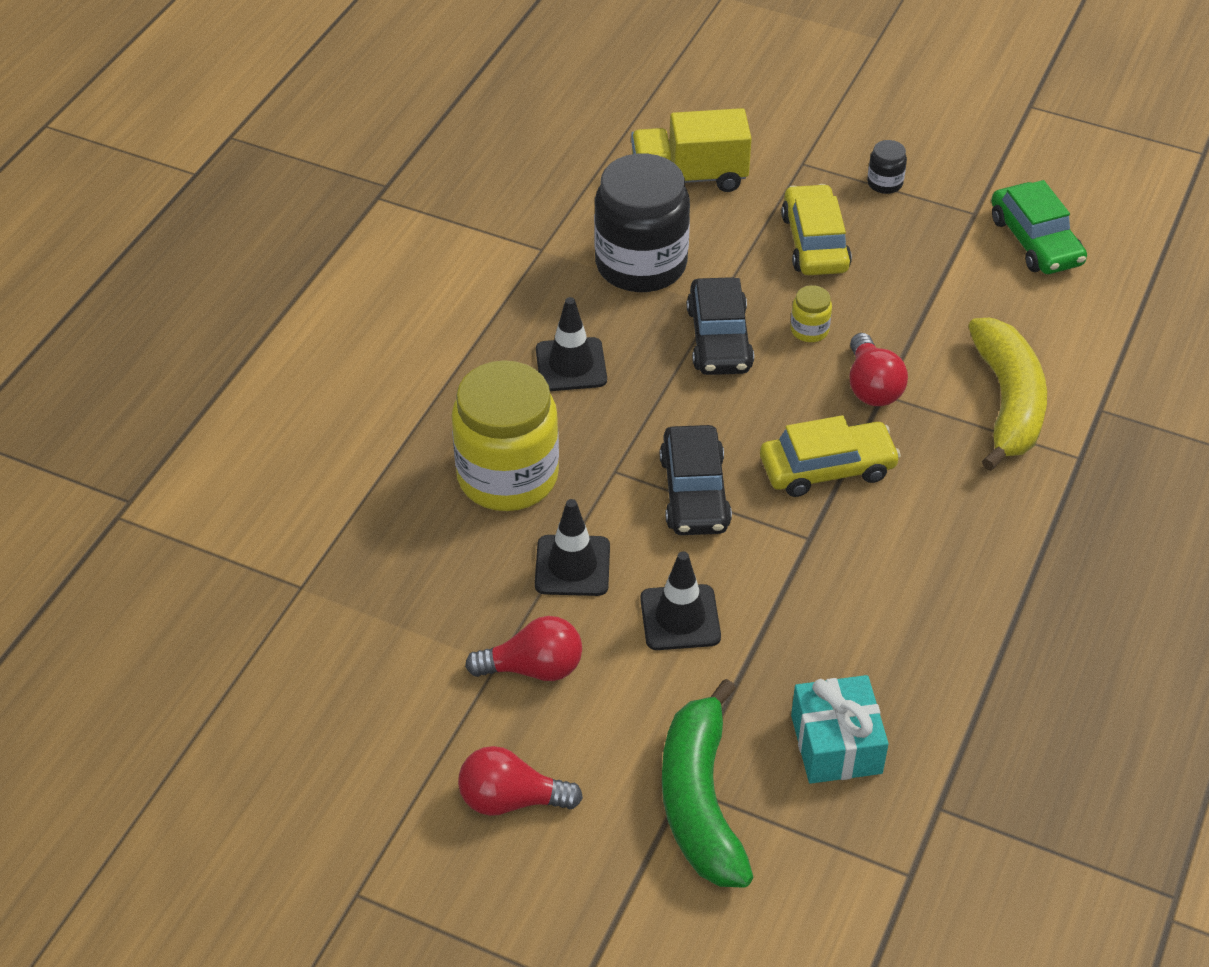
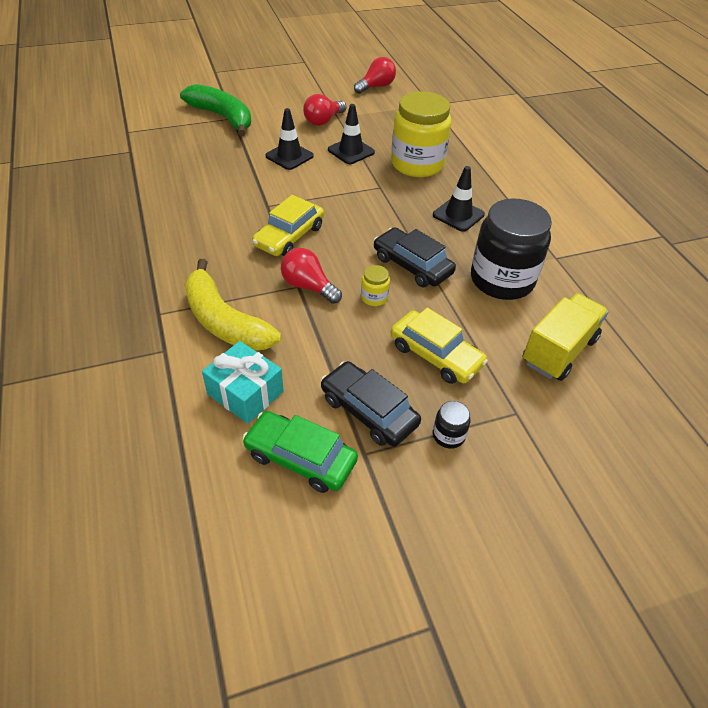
camera: 135 degrees right, 0 degrees up
red light bulb [458,746,583,816] -> red light bulb moved to [354,57,396,94]
black car [660,425,732,535] -> black car moved to [321,361,421,447]
turquoise gift [791,675,889,784] -> turquoise gift moved to [202,341,284,424]

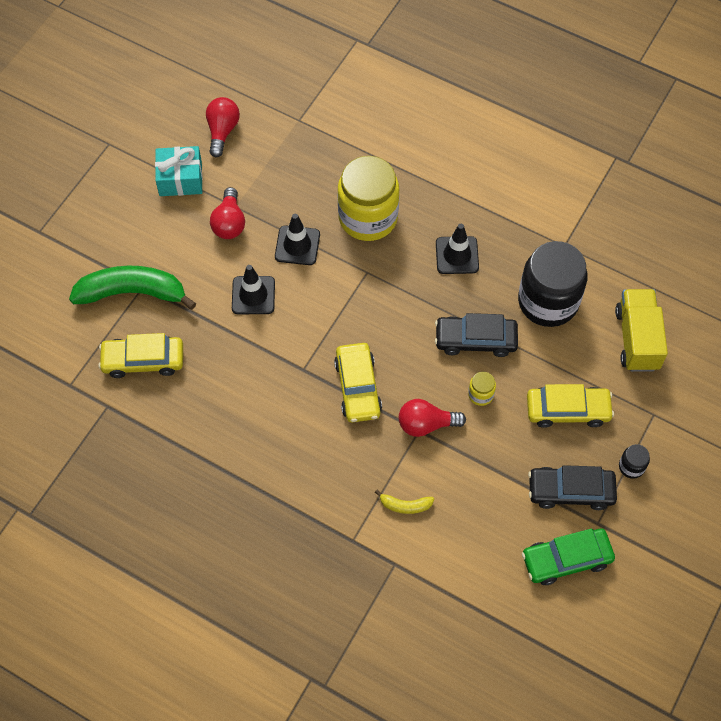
camera: 40 degrees left, 15 degrees up
yellow banana [184,259,281,350] -> yellow banana [375,490,434,514], size x0.44
turquoise gift [202,341,284,424] -> turquoise gift moved to [155,146,203,196]
none -> yellow car [98,333,183,378]

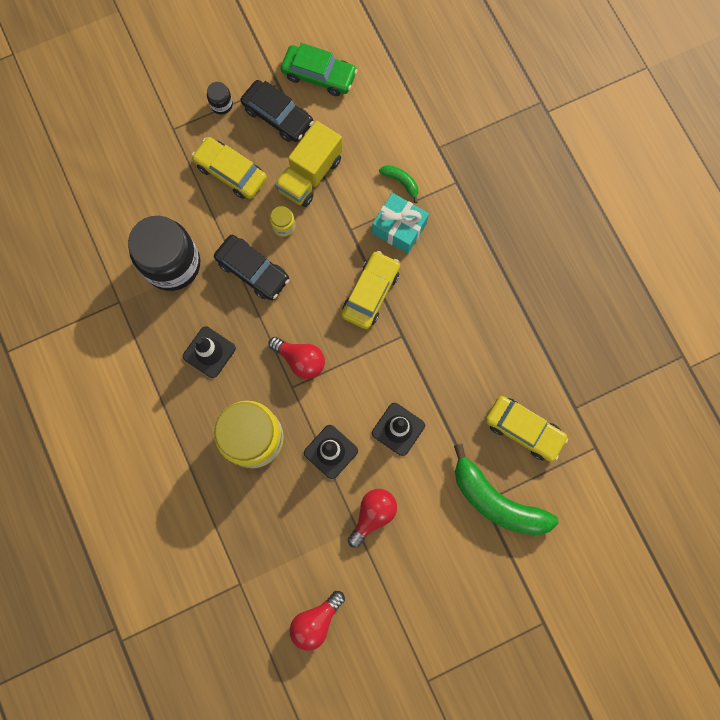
camera: 145 degrees left, 15 degrees up
turquoise gift [155,146,203,196] -> turquoise gift moved to [372,193,429,254]
yellow banana [375,490,434,514] -> green banana [379,165,418,203]
red light bulb [399,399,466,437] -> red light bulb moved to [268,337,325,379]
yellow truck [615,289,668,372] -> yellow truck moved to [275,121,343,207]

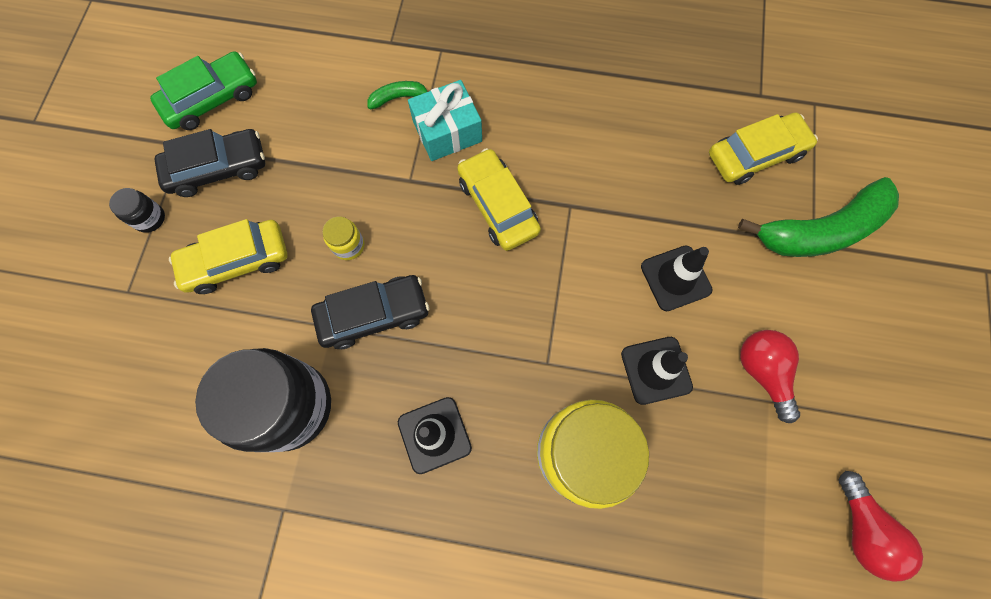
camera: 55 degrees left, 5 degrees down
red light bulb [268,337,325,379] -> none
yellow truck [275,121,343,207] -> none

